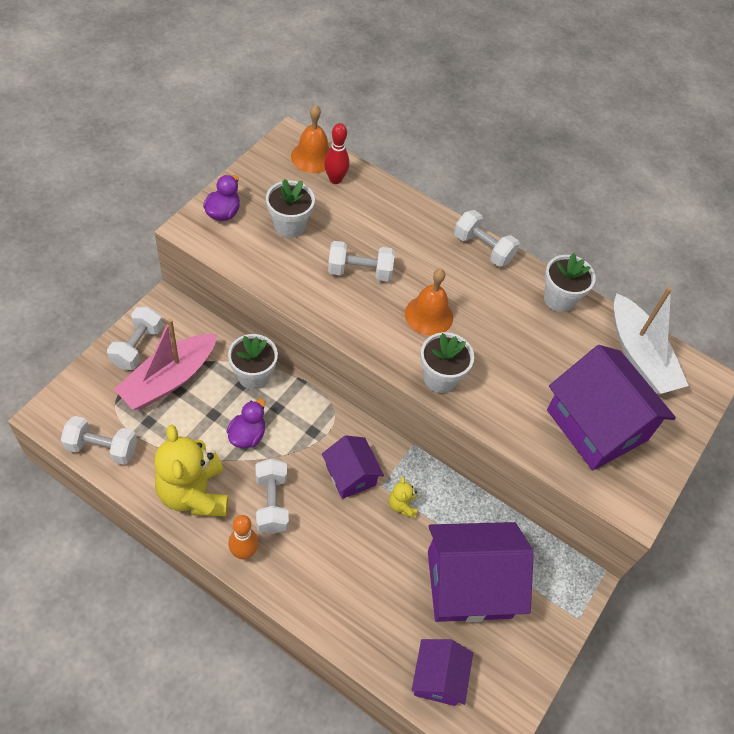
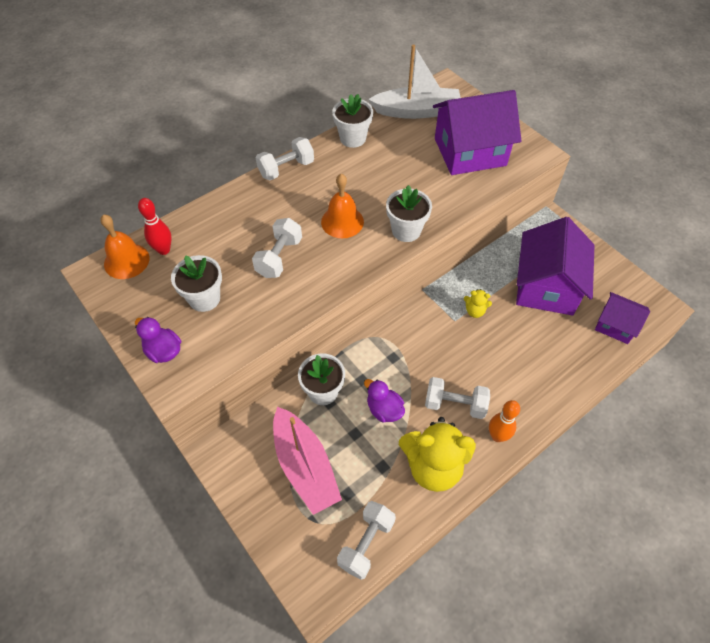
camera: 65 degrees left, 0 degrees up
white dumbbell [107,307,163,370] -> none
purple house [322,435,384,499] -> none

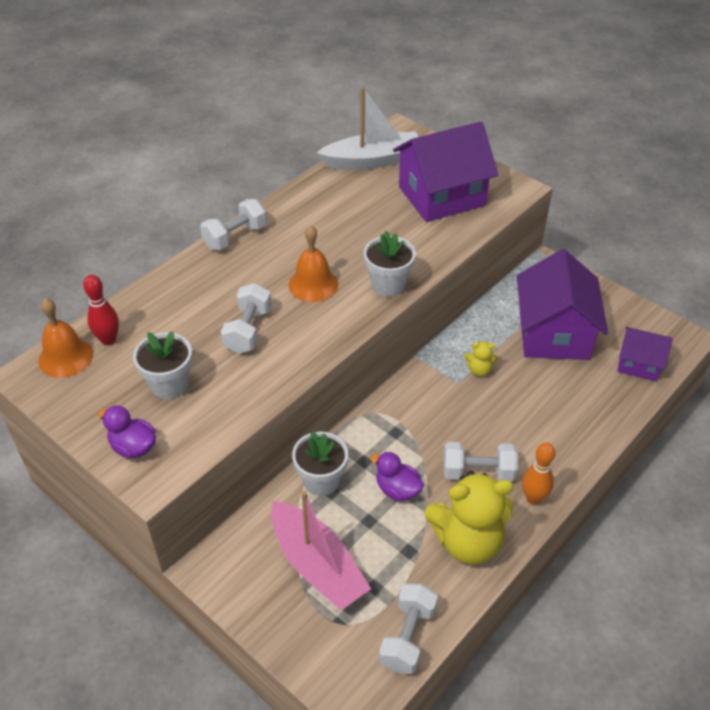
camera: 10 degrees left, 10 degrees down
white flower pot [332,94,373,148] -> none

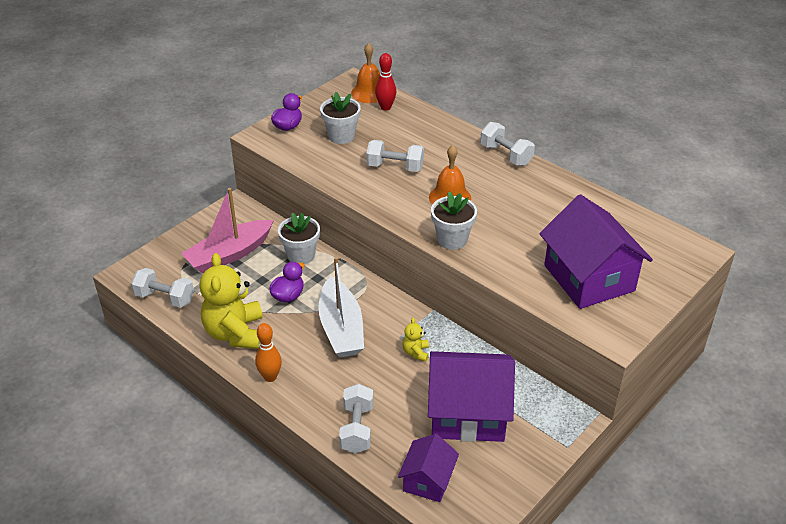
camera: 90 degrees right, 5 degrees down
white boat [316,87,418,170] -> white boat moved to [319,257,364,357]
white dumbbell [443,442,518,481] -> white dumbbell moved to [339,384,373,453]

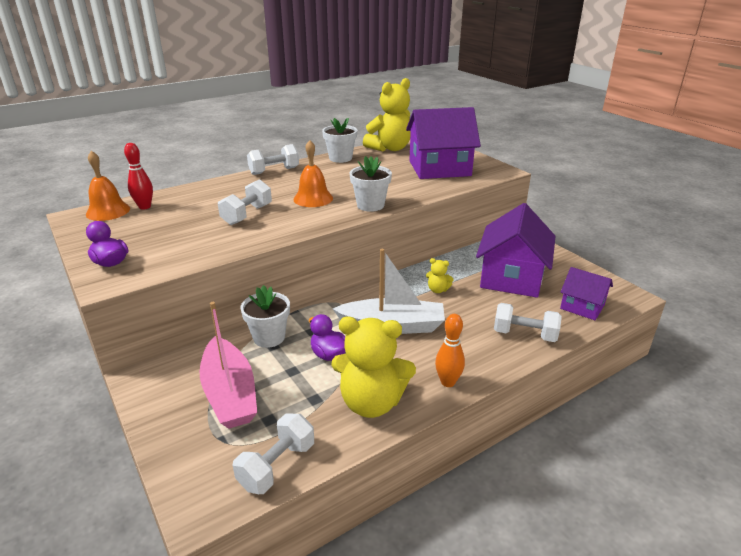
camera: 75 degrees left, 10 degrees down
white flower pot [320,92,361,144] -> white flower pot moved to [322,118,357,163]
none -> yellow teddy bear [363,78,411,152]

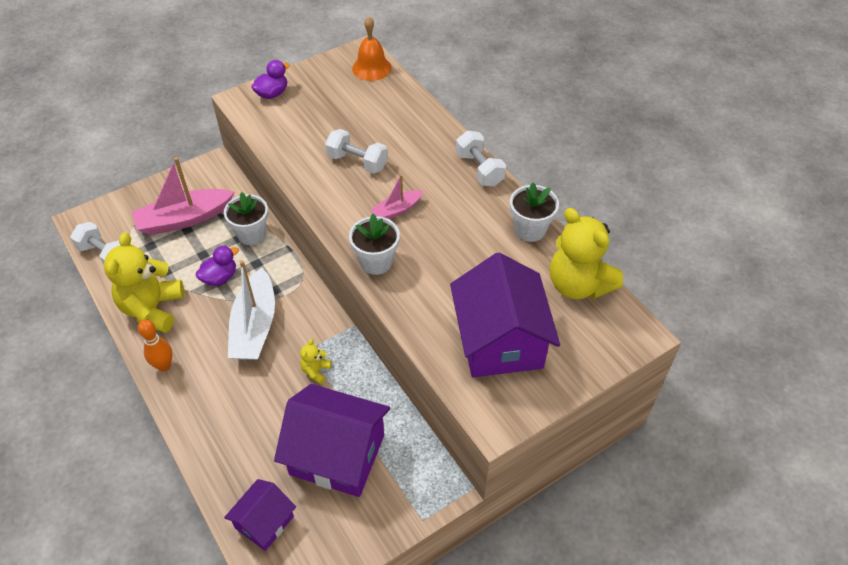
camera: 90 degrees right, 20 degrees up
red bowling pin [124,143,153,210] -> none
orange bell [294,140,333,207] -> pink boat [370,174,423,219]
white dumbbell [494,303,562,342] -> none

